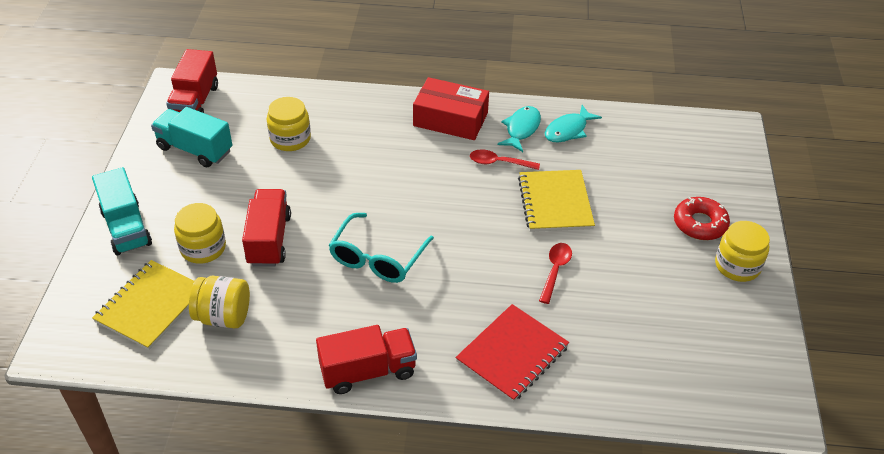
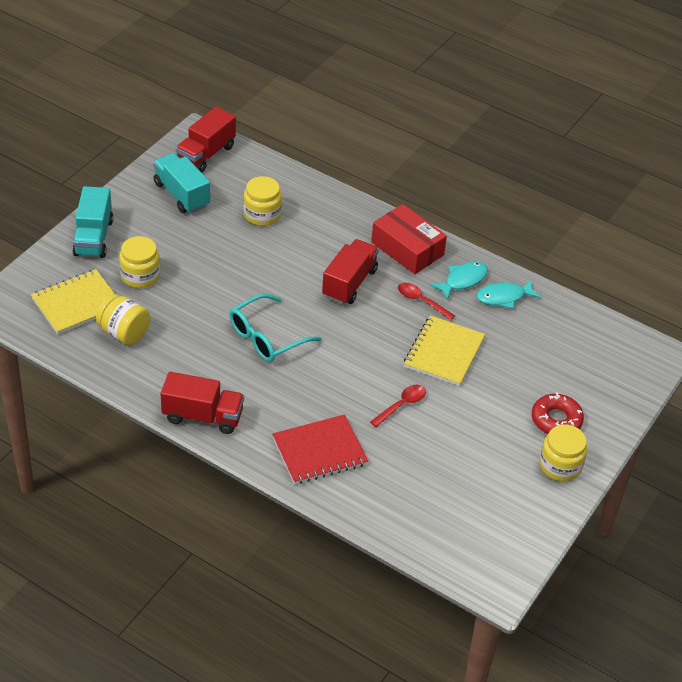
camera: 25 degrees right, 0 degrees up
red truck [242,189,291,267] -> red truck moved to [322,239,379,305]

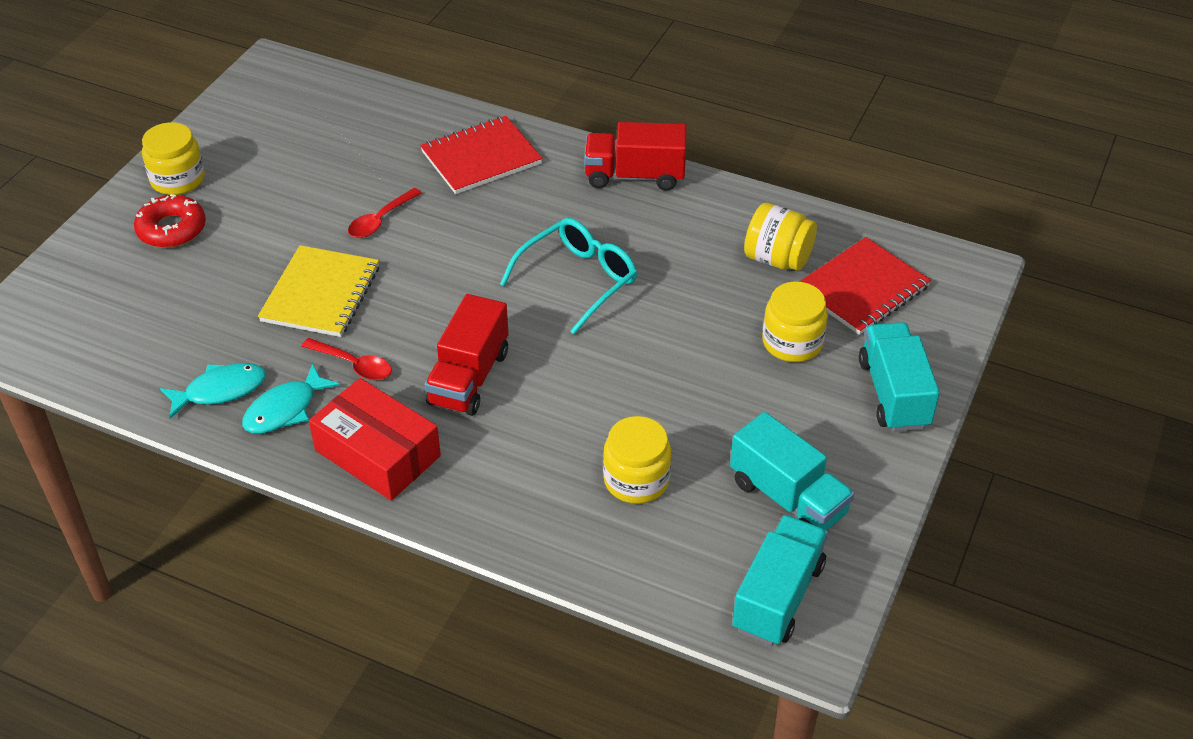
camera: 175 degrees right, 0 degrees up
yellow notebook [31,269,115,334] -> red notebook [799,237,931,335]
red truck [176,107,236,173] -> turquoise truck [732,515,828,646]

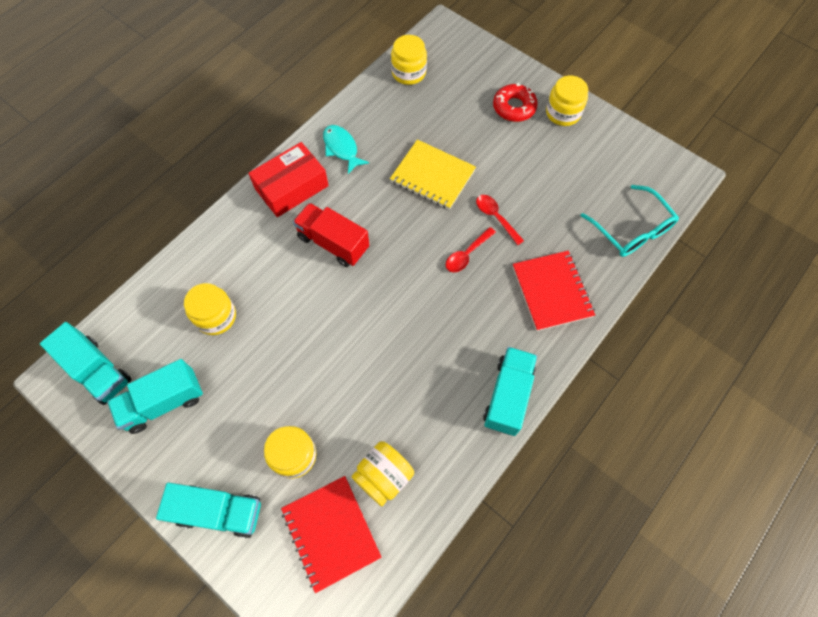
camera: 105 degrees right, 20 degrees up
turquoise fish [160,363,266,419] -> none
red spoon [301,338,392,381] -> red spoon moved to [446,227,496,272]
turquoise glasses [500,218,637,334] -> turquoise glasses moved to [581,185,679,257]
red truck [584,122,687,191] -> turquoise truck [483,347,537,436]
none -> yellow jar [391,35,427,85]

